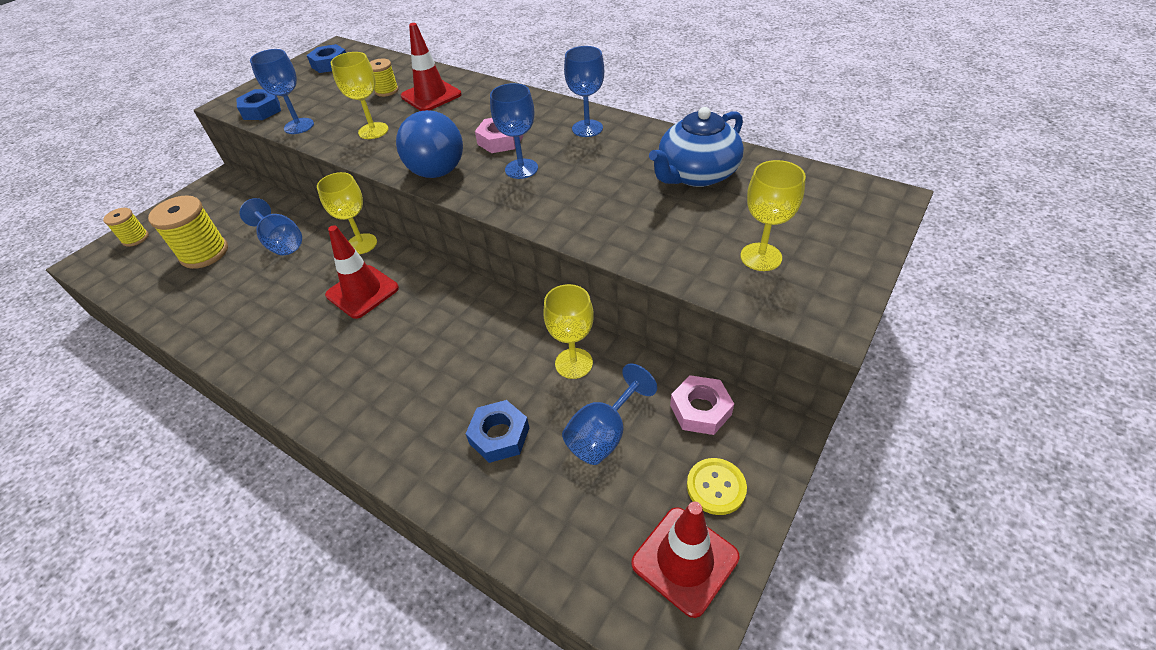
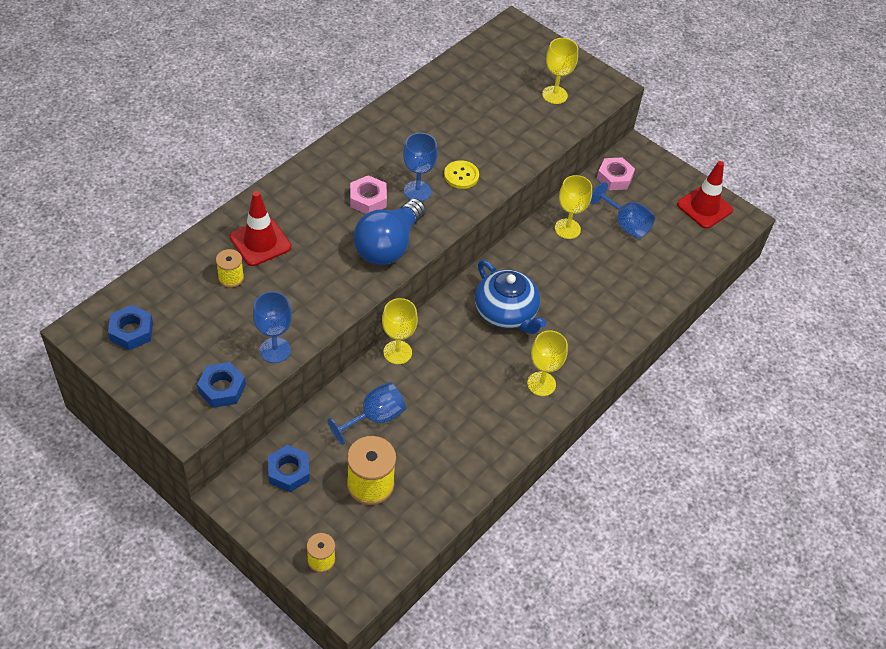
camera: 90 degrees left, 5 degrees up
red traffic cone [325,225,399,319] -> none
yellow goblet [331,52,389,139] -> yellow goblet moved to [527,330,568,396]
blue light bulb [396,110,463,178] -> blue light bulb turned 135 degrees clockwise [354,198,425,265]
blue nut [466,400,529,463] -> blue nut moved to [268,445,310,492]
blue goblet [564,46,604,137] -> none
blue teapot [649,107,744,187] -> blue teapot moved to [475,260,546,334]
yellow button [687,458,747,515] -> yellow button moved to [444,160,479,189]

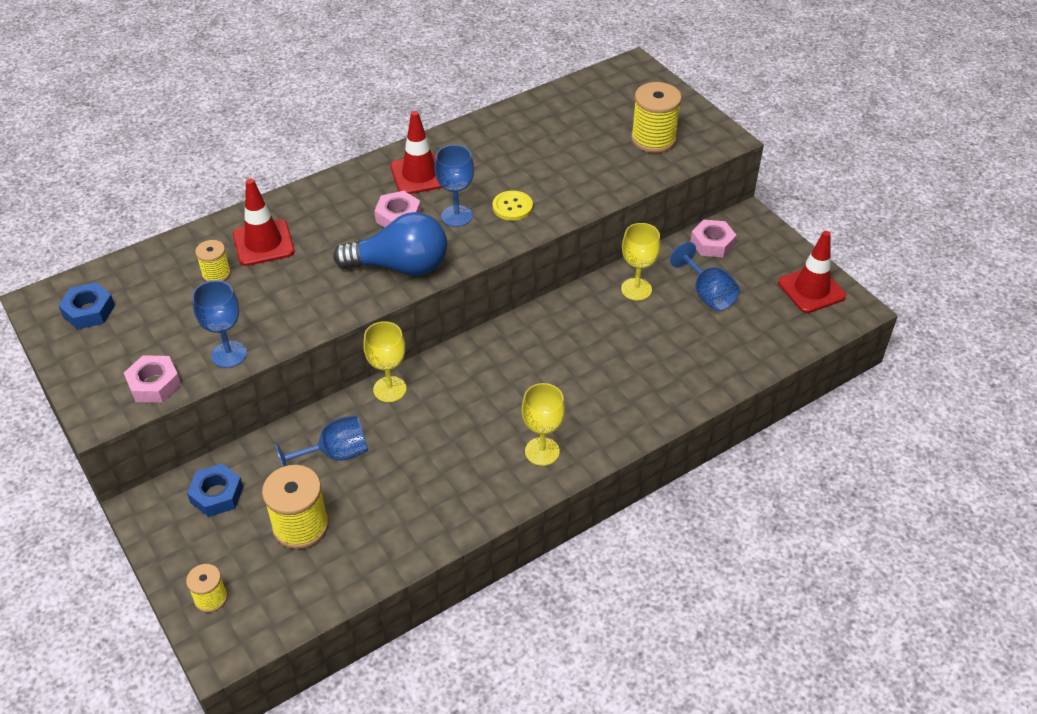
camera: 20 degrees right, 5 degrees down
blue nut [197,362,246,408] -> pink nut [124,355,181,403]
blue light bulb [354,198,425,265] -> blue light bulb turned 135 degrees counterclockwise [333,212,447,276]
blue teapot [475,260,546,334] -> none
yellow goblet [542,38,578,104] -> yellow spool [631,82,682,153]
none -> red traffic cone [390,111,442,194]

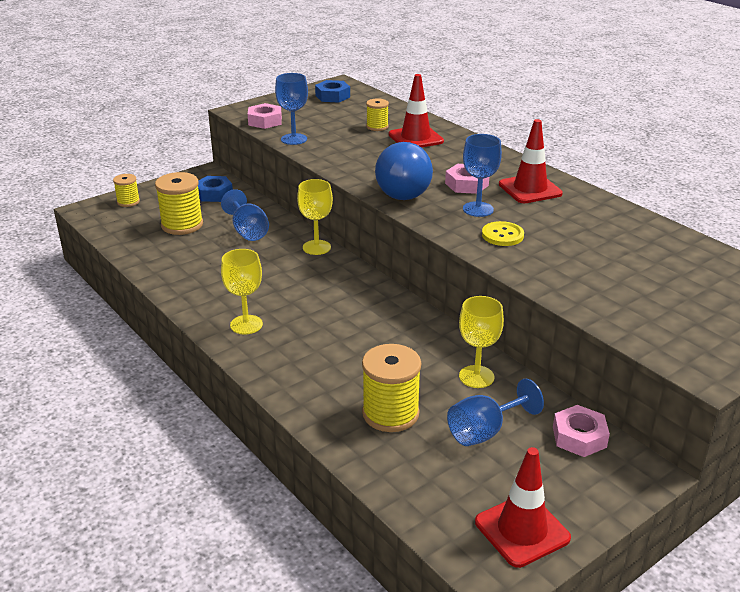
camera: 85 degrees right, 15 degrees down
yellow spool [631,82,682,153] -> yellow spool moved to [362,344,421,432]

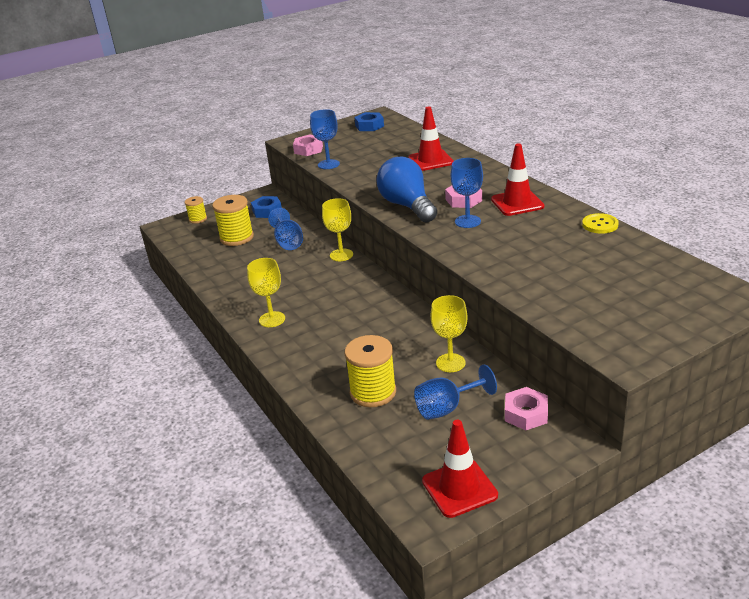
camera: 10 degrees right, 0 degrees up
yellow spool [366,98,389,131] -> none
blue light bulb [375,142,433,200] -> blue light bulb turned 150 degrees clockwise [376,157,437,223]
yellow button [482,221,524,246] -> yellow button moved to [582,213,619,234]

